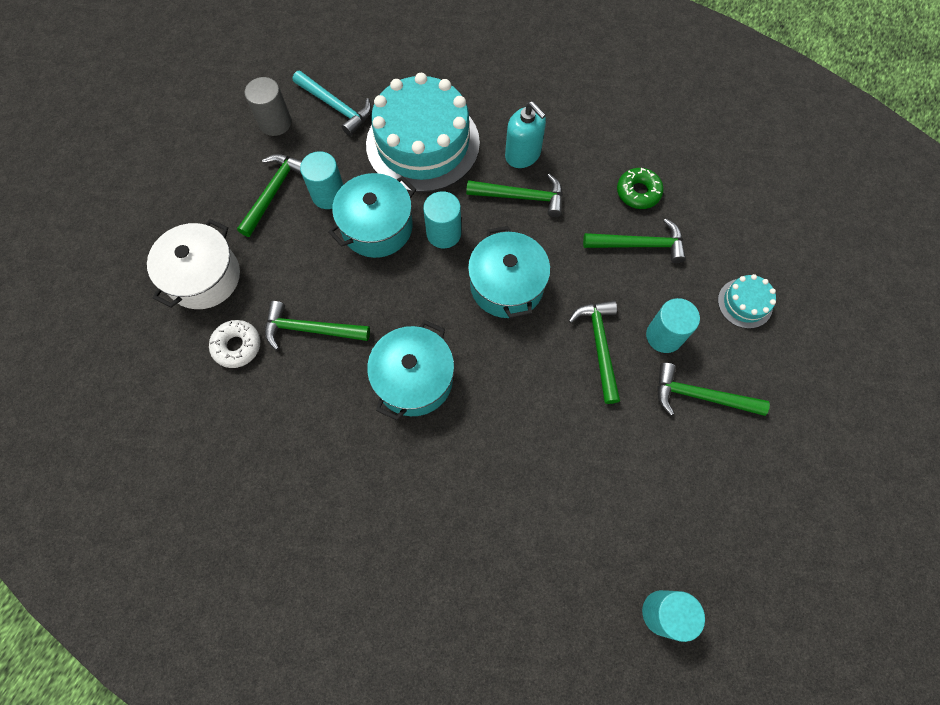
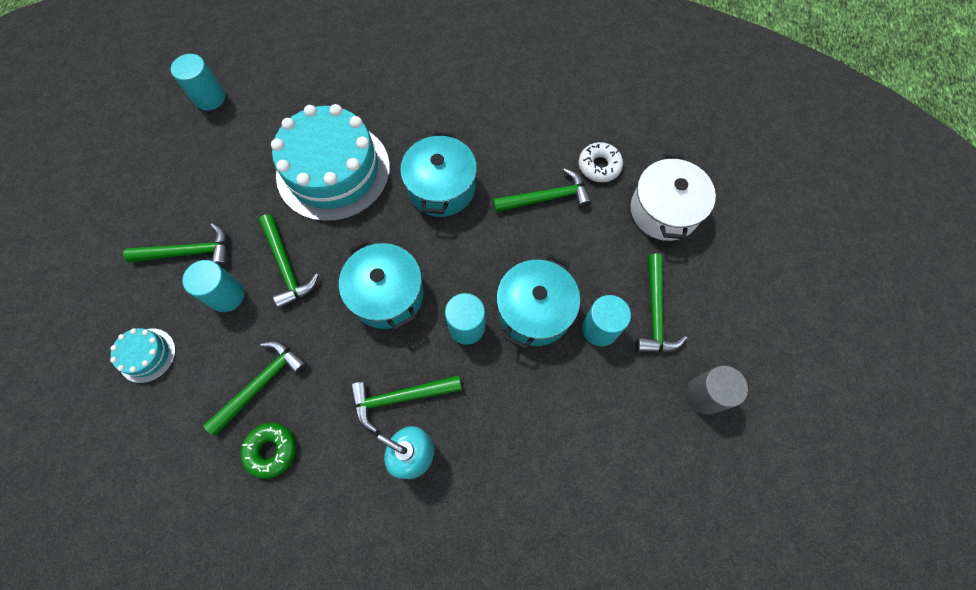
camera: 160 degrees right, 0 degrees up
turquoise hammer [293,71,372,136] -> none
turquoise cake [366,73,480,192] -> turquoise cake moved to [271,104,390,222]
green hammer [583,218,686,263] -> green hammer turned 150 degrees clockwise [203,341,308,436]

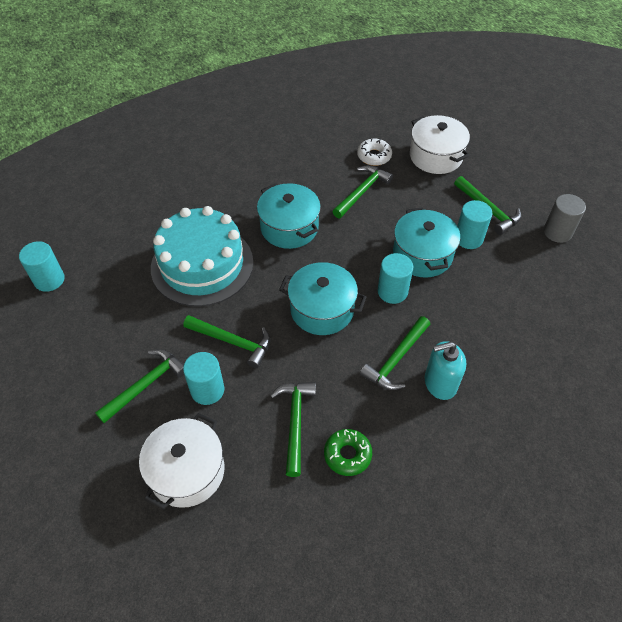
camera: 40 degrees left, 15 degrees down
turquoise cake [110,328,176,383] -> white pot [139,413,224,510]

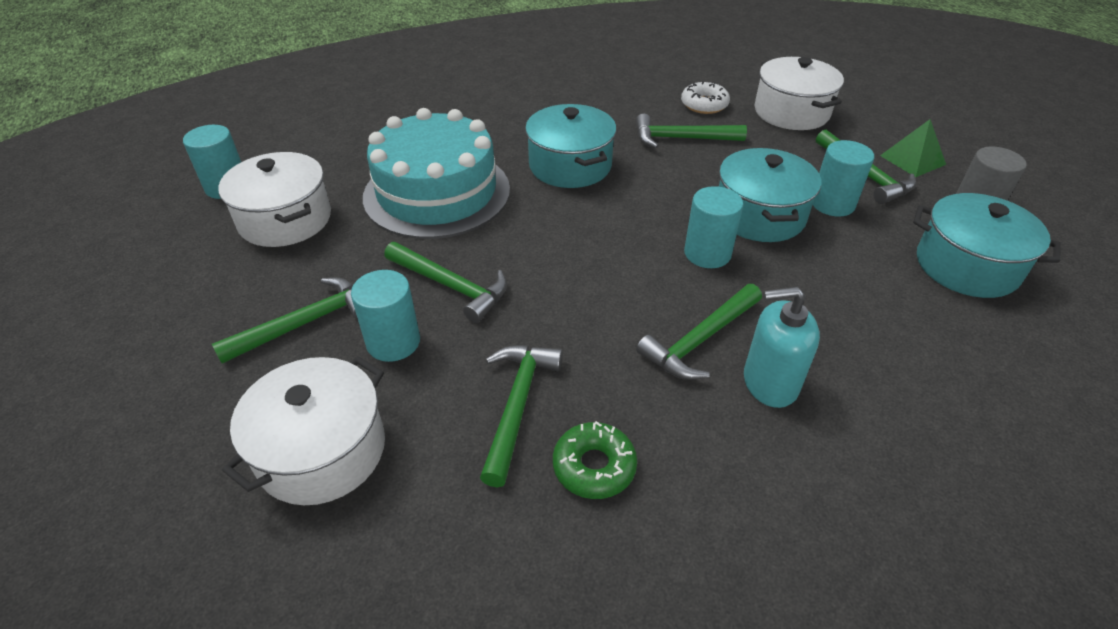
camera: 10 degrees right, 10 degrees down
turquoise pot [279,262,366,335] -> turquoise pot moved to [913,193,1061,298]
green hammer [332,165,393,218] -> green hammer turned 135 degrees counterclockwise [636,114,747,148]
none -> white pot [218,152,331,247]
none -> green pyramid [880,119,946,177]

